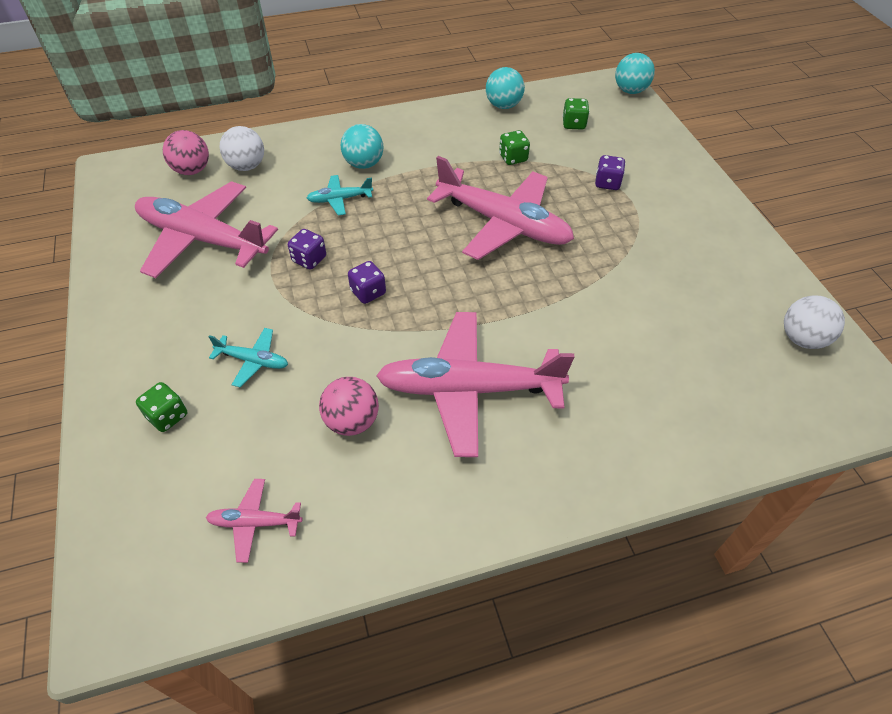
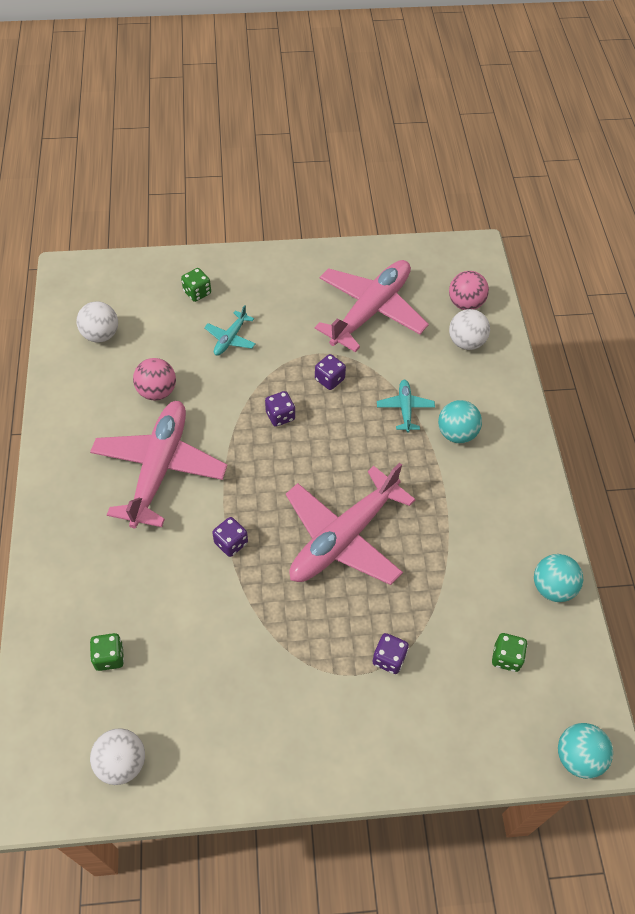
camera: 100 degrees right, 5 degrees up
pink plane [206,479,302,563] -> white ball [76,301,118,342]
green dice [499,130,530,165] -> green dice moved to [90,633,124,671]
none -> purple dice [212,517,248,557]

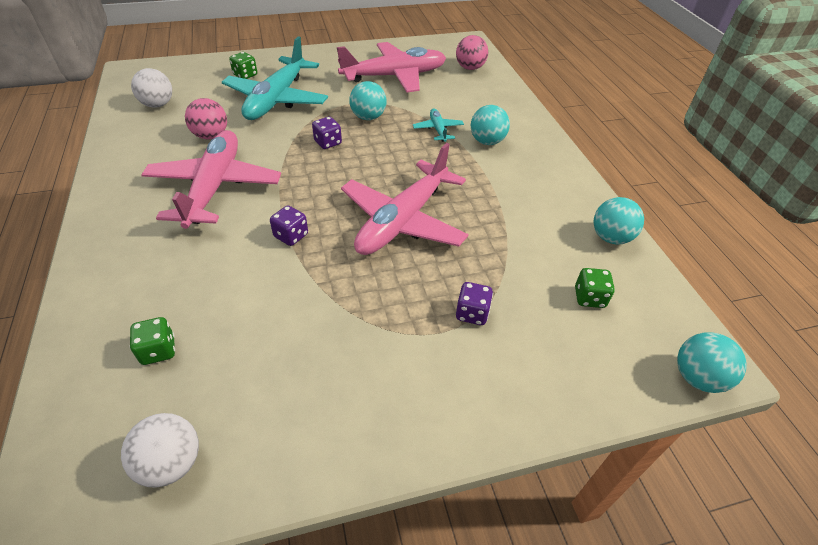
camera: 10 degrees left, 10 degrees down
turquoise plane [204,305,256,356] -> turquoise plane [222,36,328,120], size x2.25
pink plane [315,260,429,352] -> pink plane turned 45 degrees clockwise [337,42,446,92]
purple dice [315,354,346,390] -> turquoise ball [349,81,386,120]
white ball [449,309,490,350] -> none

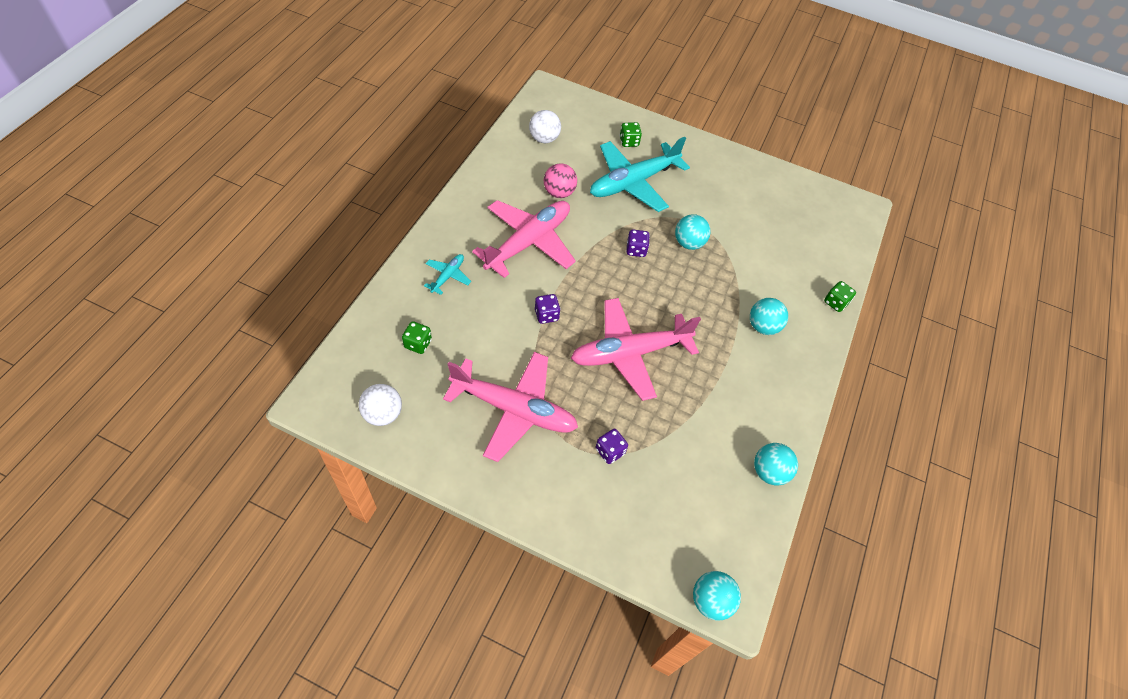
camera: 35 degrees right, 10 degrees up
pink plane [337,42,446,92] -> pink plane moved to [443,352,578,462]
turquoise plane [413,108,464,142] -> turquoise plane moved to [424,254,471,295]
pink ball [456,35,488,70] -> none
green dice [575,268,615,308] -> green dice moved to [824,281,856,312]

